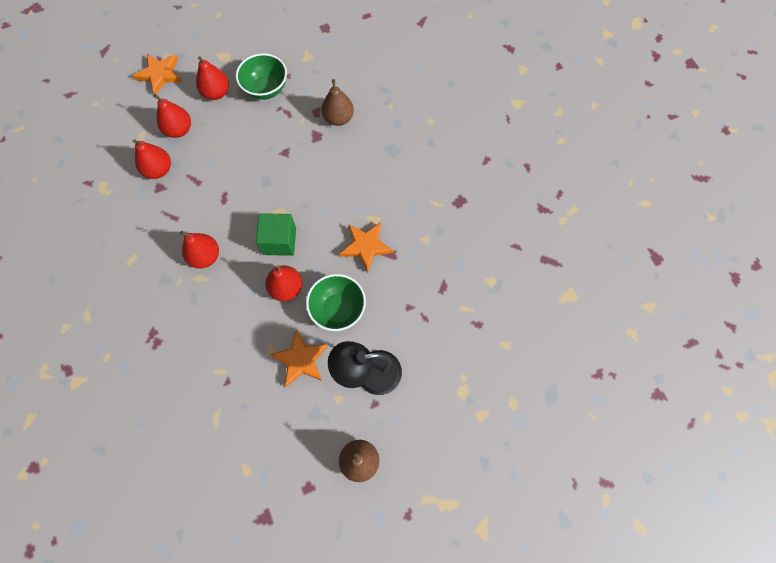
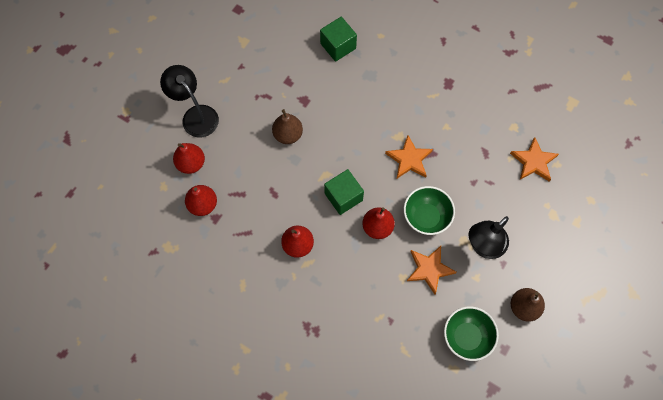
camera: 35 degrees left, 0 degrees up
orange star [133,54,182,94] -> orange star moved to [510,137,559,182]
red pear [196,56,229,100] -> black lamp [160,65,219,138]
green bowl [236,53,287,100] -> green bowl moved to [444,306,499,361]
brown pear [321,79,354,126] -> brown pear moved to [272,109,303,144]
none -> green cube [320,17,357,62]

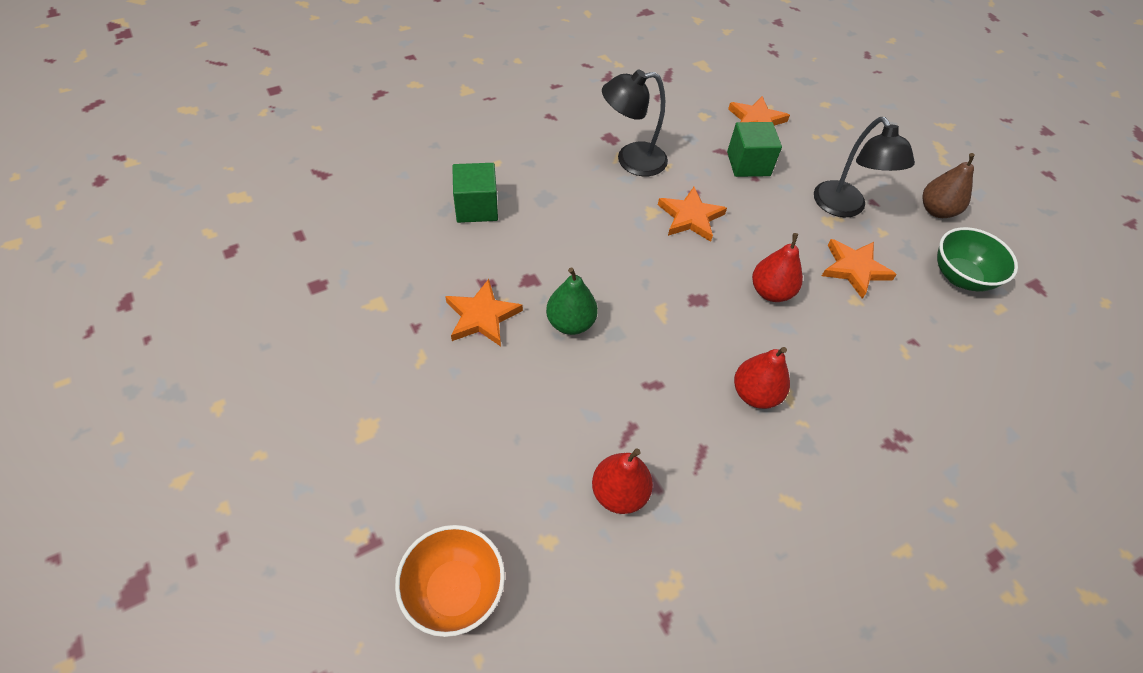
camera: 65 degrees left, 15 degrees down
black lamp [160,65,219,138] -> black lamp moved to [602,69,668,176]
red pear [173,143,205,174] -> none
brown pear [272,109,303,144] -> green pear [546,268,598,335]
green cube [324,169,364,215] -> green cube moved to [727,122,782,177]
green bowl [404,186,455,235] -> none
none -> orange bowl [395,525,505,637]
none -> orange star [445,279,523,346]

